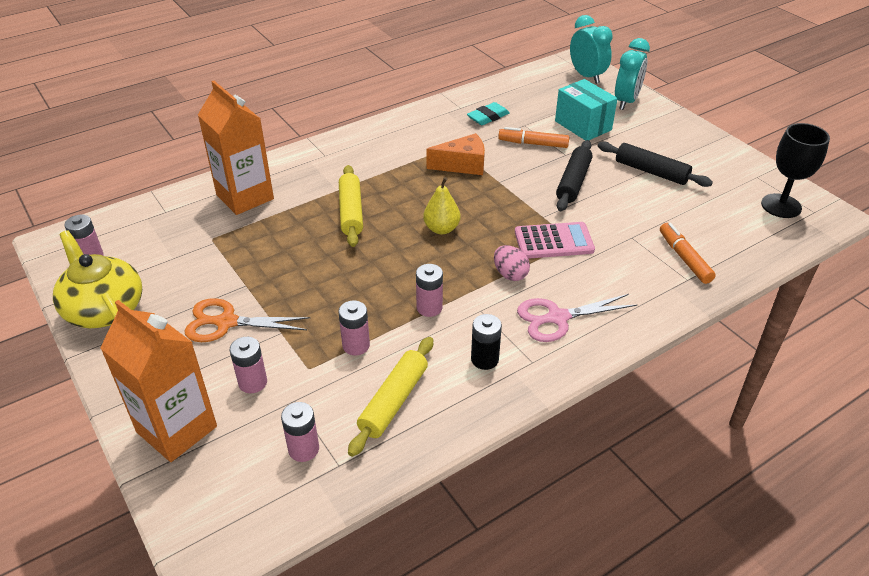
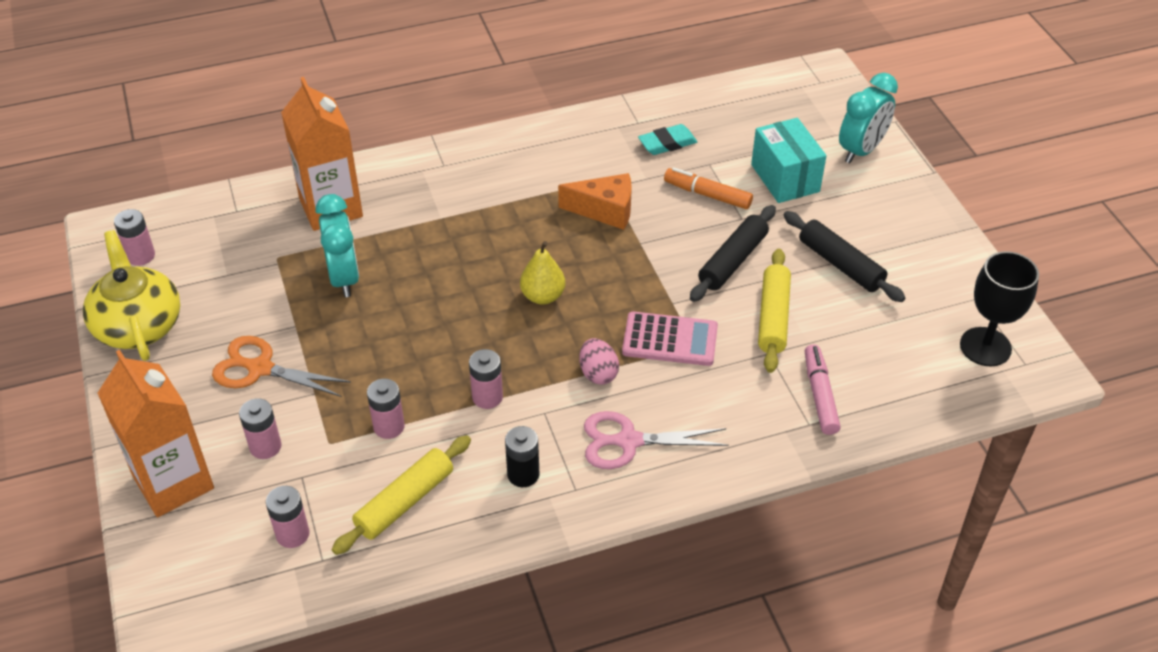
camera: 15 degrees right, 5 degrees up
yellow rolling pin [339,165,363,247] -> yellow rolling pin moved to [758,249,791,373]
turquoise clock [570,15,613,84] -> turquoise clock moved to [316,194,359,297]
orange marker [660,223,716,284] -> pink marker [805,344,841,435]

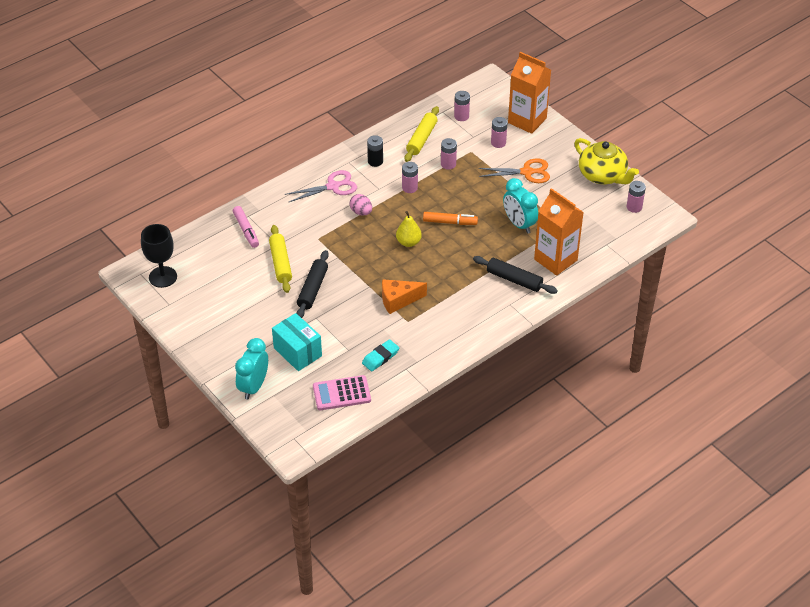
camera: 160 degrees right, 0 degrees up
pink calculator [622,312,718,366] -> pink calculator moved to [313,375,371,410]
orange marker [664,167,753,209] -> orange marker moved to [423,212,478,225]
black rolling pin [784,211,905,302] -> black rolling pin moved to [473,256,558,294]

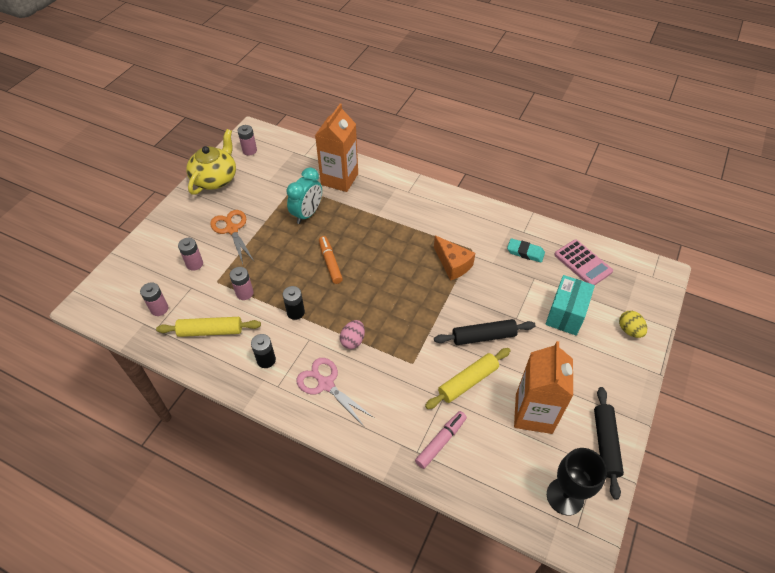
camera: 115 degrees left, 5 degrees up
turquoise clock [235,338,268,400] -> yellow egg [619,311,647,338]
yellow pear [396,211,422,247] -> none
pink battery [402,162,418,193] -> black battery [283,286,305,320]
black rolling pin [473,256,558,294] -> black rolling pin moved to [594,387,624,500]
orange carton [508,52,551,134] -> orange carton moved to [514,341,573,434]

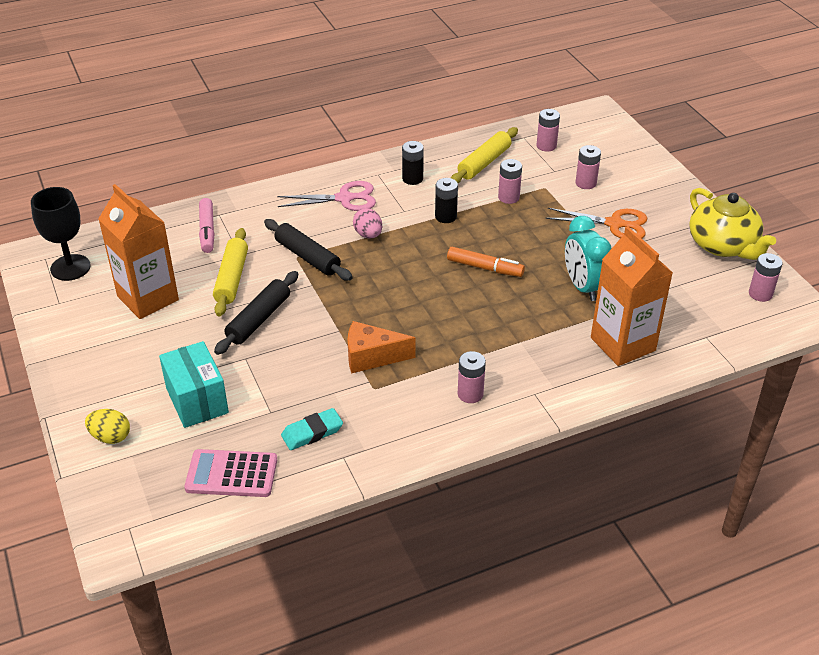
camera: 130 degrees right, 10 degrees down
black rolling pin [594,387,624,500] -> black rolling pin moved to [264,219,353,281]
none -> pink battery [458,351,486,403]

